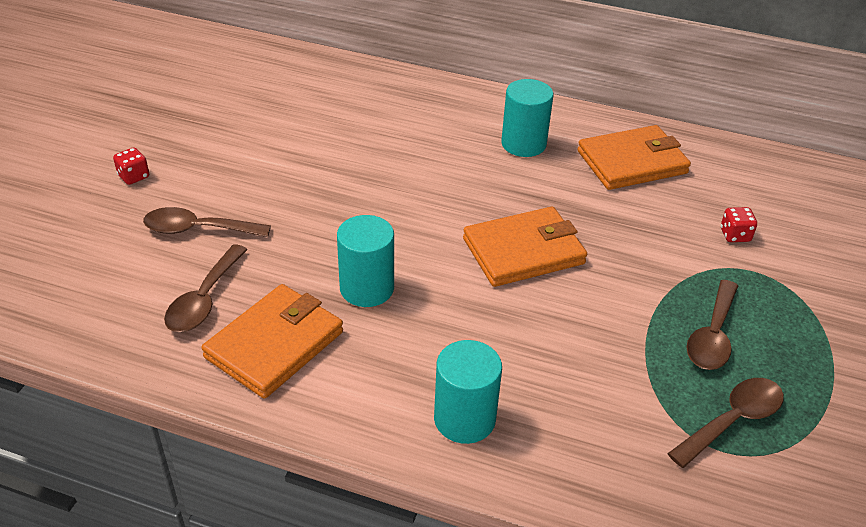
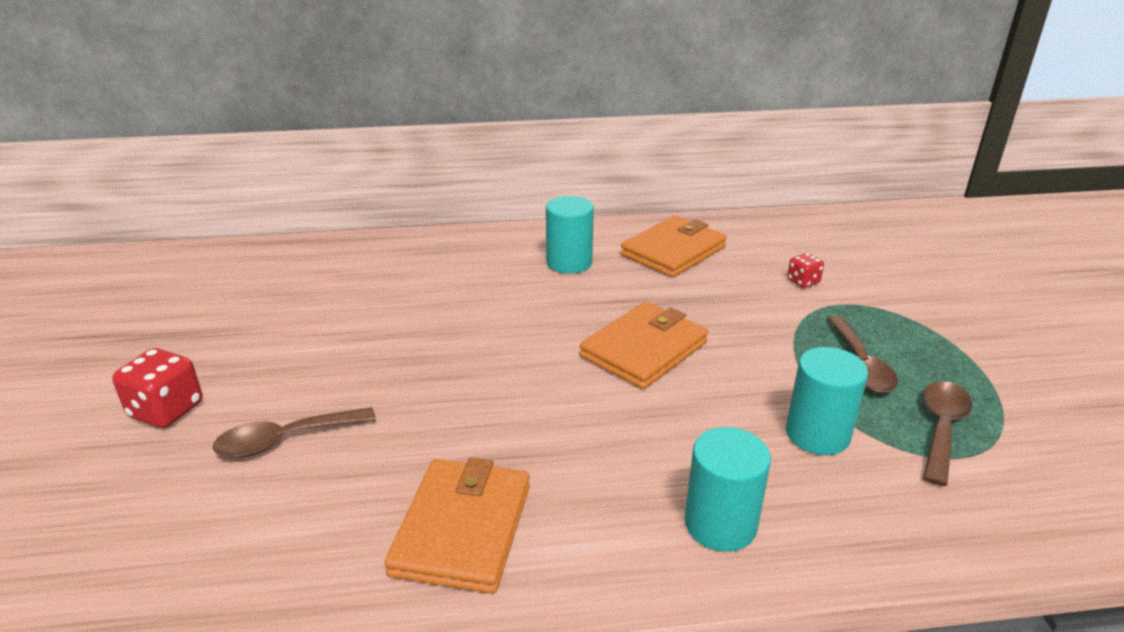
camera: 25 degrees left, 10 degrees down
red dice [113,148,149,185] -> red dice [112,348,202,428], size x1.73
brown spoon [164,244,248,332] -> none
turquoise cylinder [337,215,394,307] -> turquoise cylinder moved to [786,347,868,455]

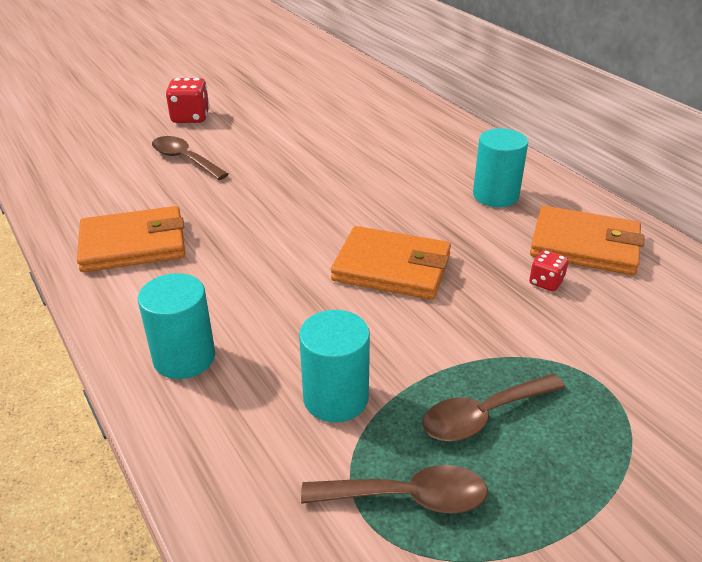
camera: 65 degrees right, 5 degrees up
red dice [787,253,824,288] -> red dice moved to [529,250,569,292]

